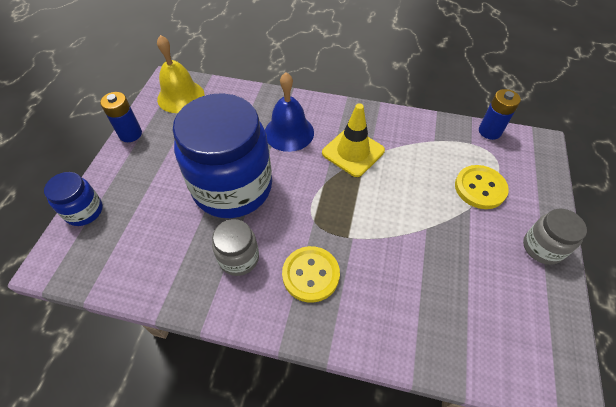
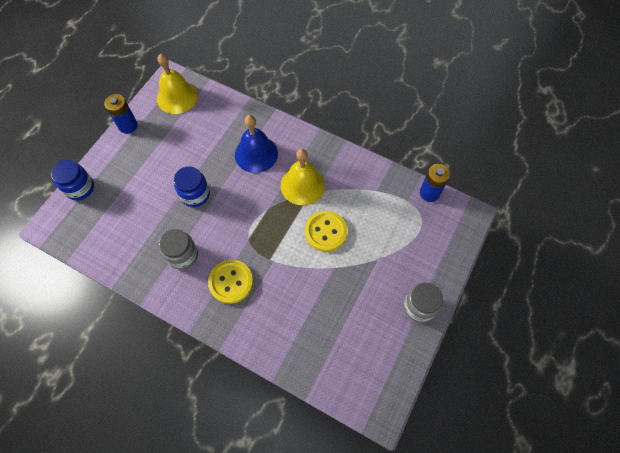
camera: 15 degrees right, 10 degrees up
blue jar [172,93,272,218] -> blue jar [174,166,210,207], size x0.46
yellow traffic cone [322,103,385,177] -> yellow bell [281,149,325,205]
yellow button [455,165,509,209] -> yellow button moved to [305,211,347,252]

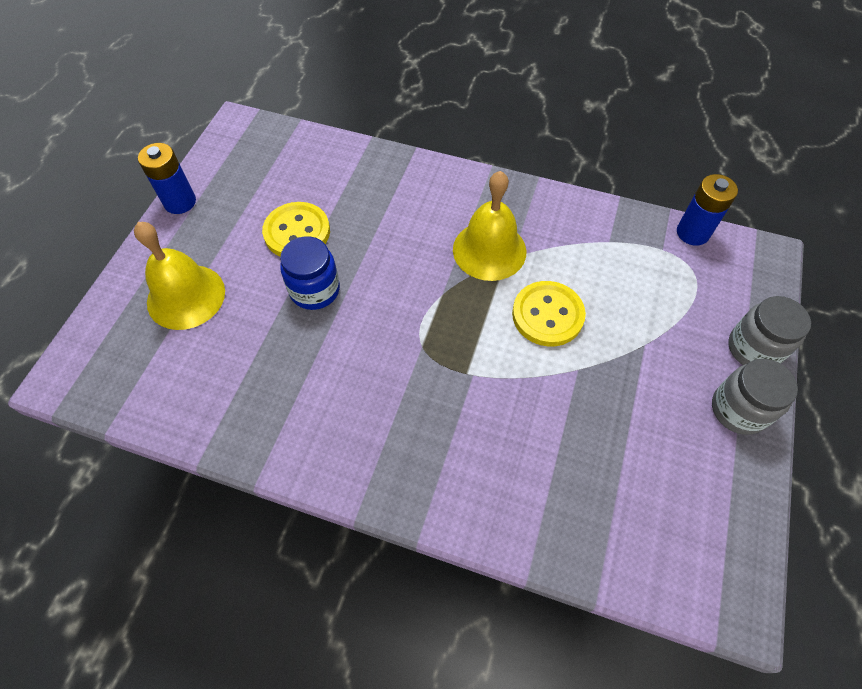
camera: 10 degrees left, 5 degrees down
blue jar [51,160,94,201] -> none
yellow bell [157,53,198,114] -> yellow bell moved to [134,222,225,330]
grey jar [159,229,198,270] -> grey jar moved to [728,296,811,365]
yellow button [208,260,253,304] -> yellow button moved to [262,202,330,257]
blue bell [235,115,278,173] -> none

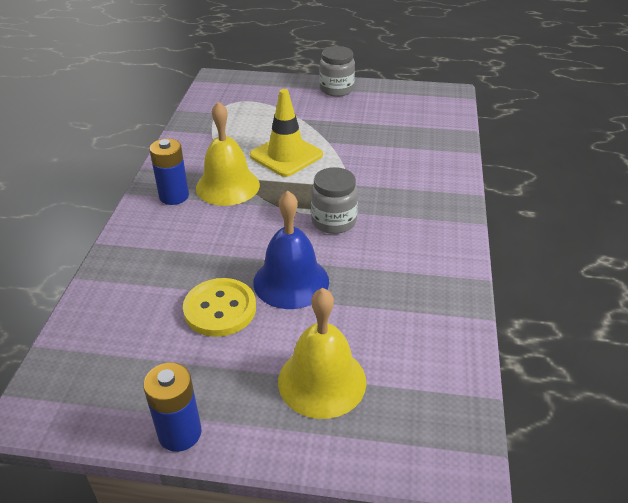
camera: 100 degrees left, 20 degrees down
blue jar [280,236,340,310] -> blue bell [253,191,329,309]
yellow button [512,281,586,346] -> yellow traffic cone [250,89,323,177]
blue battery [677,174,738,246] -> blue battery moved to [149,138,189,205]
grey jar [728,296,811,365] -> grey jar moved to [311,167,358,234]

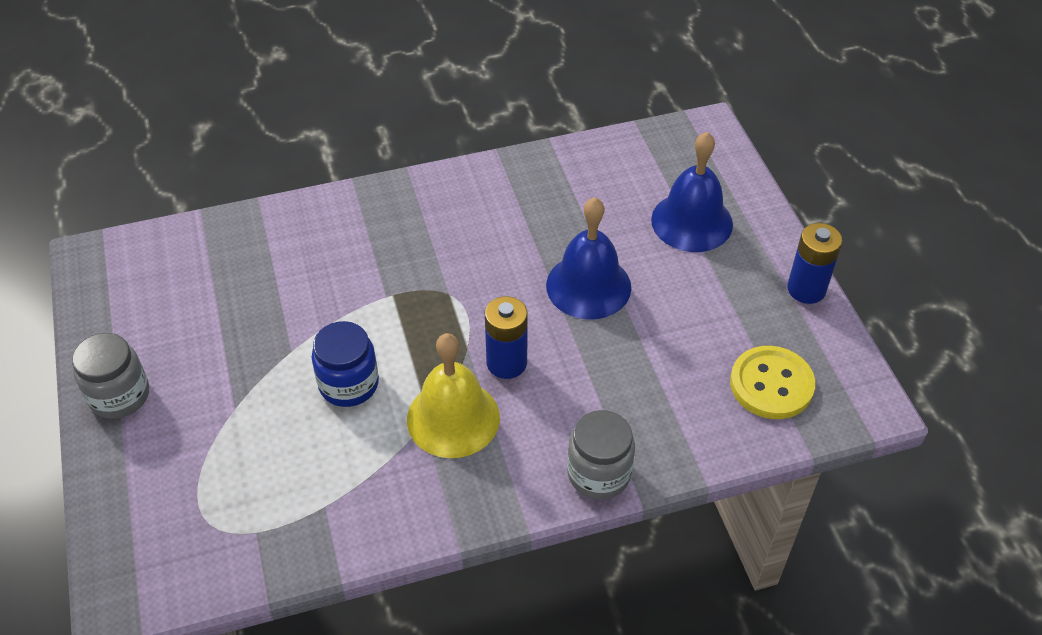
camera: 115 degrees left, 10 degrees up
blue battery [149,138,189,205] -> blue battery moved to [485,296,528,379]
yellow button [183,278,256,337] -> yellow button moved to [730,346,815,419]
yellow traffic cone [250,89,323,177] -> blue jar [312,321,379,407]
yellow bell [278,288,367,419] -> blue bell [651,132,733,252]
grey jar [311,167,358,234] -> grey jar moved to [567,410,635,500]

